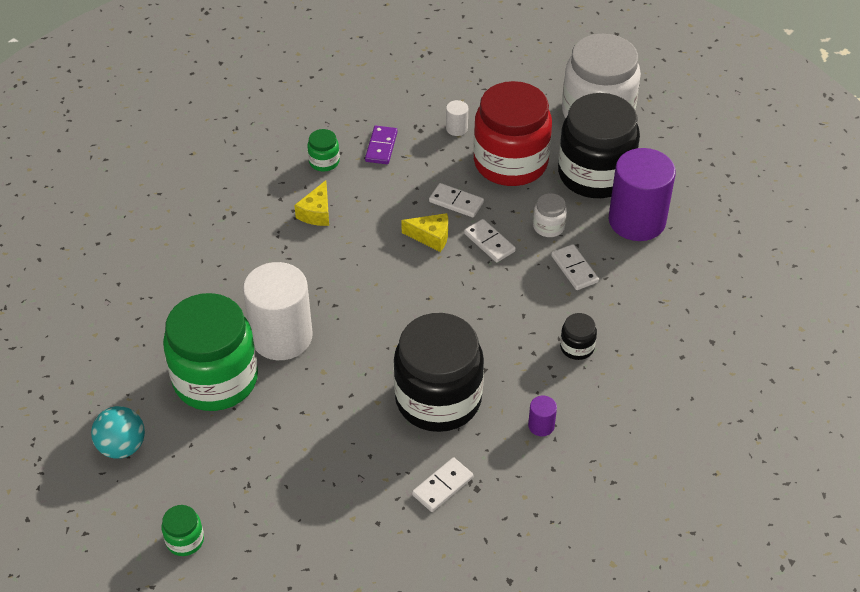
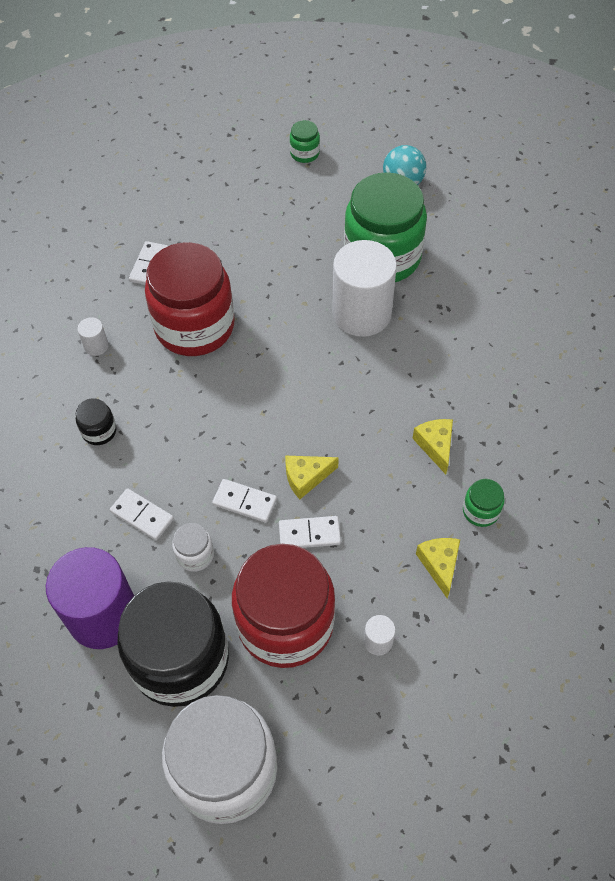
camera: 150 degrees right, 10 degrees up
purple domino [365,126,398,164] -> yellow cheese [416,538,460,598]
black jar [394,313,484,432] -> red jar [145,242,235,356]
purple cylinder [528,396,557,436] -> white cylinder [77,317,109,356]

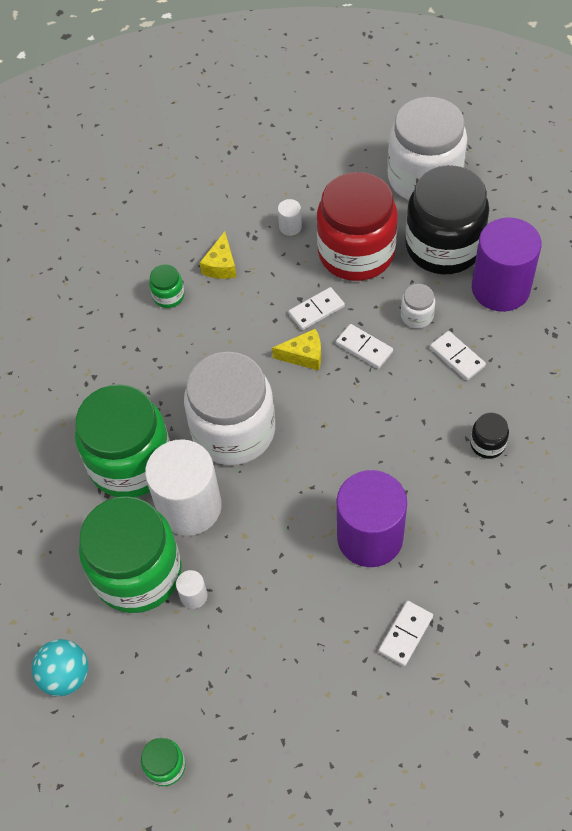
camera: 160 degrees left, 0 degrees up
white cylinder [77,317,109,356] -> white cylinder moved to [176,570,208,609]
red jar [145,242,235,356] -> purple cylinder [337,470,407,567]
white domino [279,516,341,548] -> white domino turned 45 degrees counterclockwise [288,287,345,330]
yellow cheese [412,419,453,474] -> none
none -> green jar [75,384,170,497]
none -> white jar [184,352,275,465]

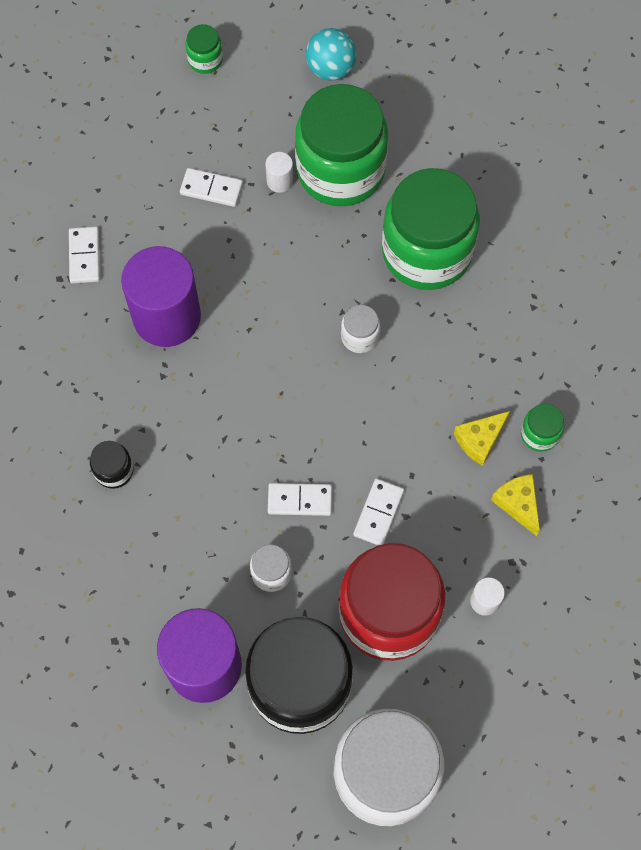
camera: 140 degrees right, 10 degrees up
white cylinder [145,439,222,536] -> none
white jar [184,352,275,465] -> white jar [341,305,380,353], size x0.41
yellow cheese [272,329,321,371] -> yellow cheese moved to [454,411,510,466]
white domino [430,331,486,380] -> white domino moved to [180,168,243,207]

